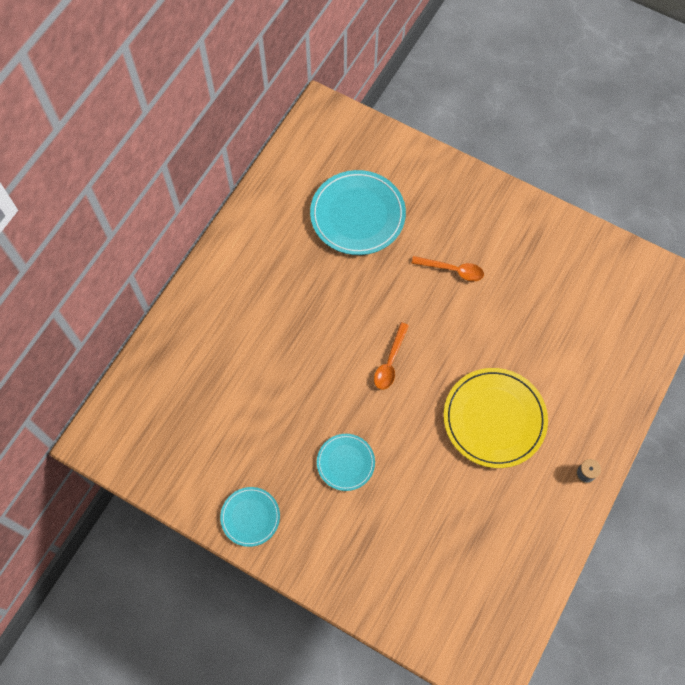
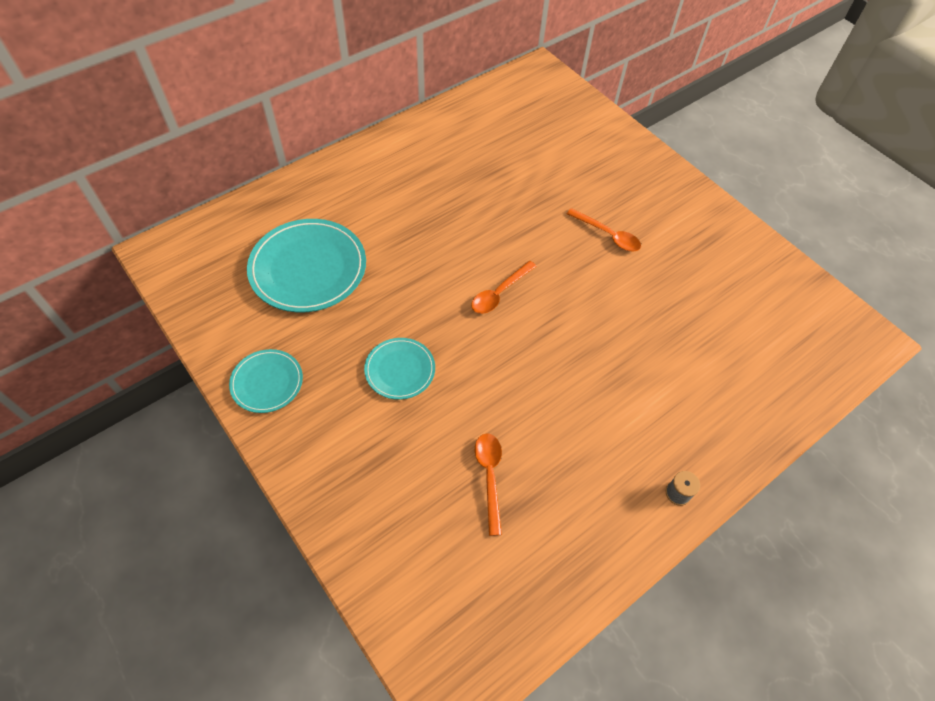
camera: 20 degrees right, 10 degrees down
turquoise plate [310,170,406,255] -> turquoise plate moved to [247,219,366,313]
yellow plate [444,368,548,468] -> none
none -> orange spoon [475,433,502,536]

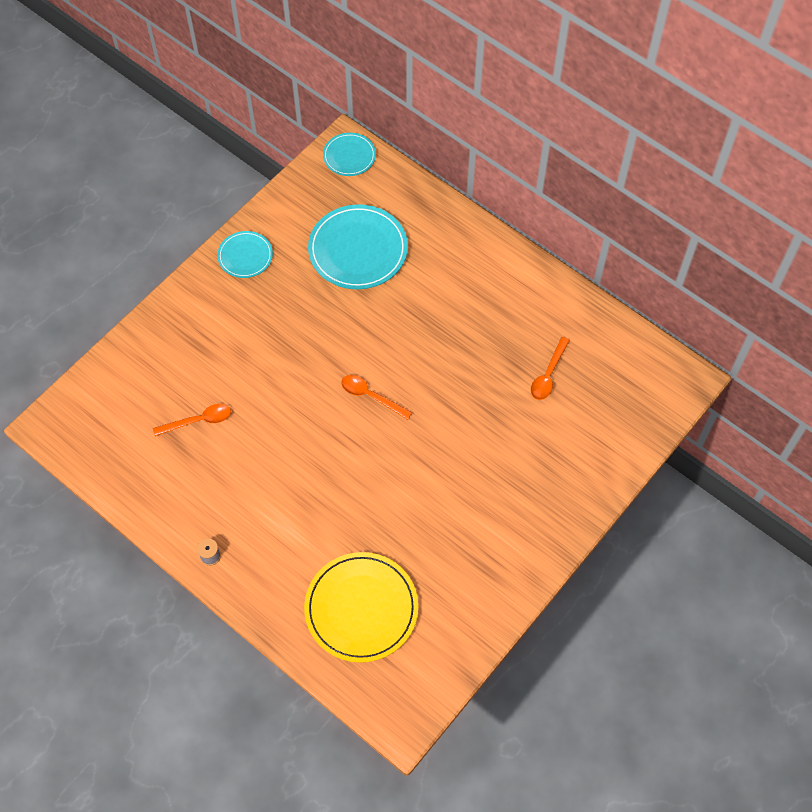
camera: 80 degrees right, 5 degrees up
turquoise plate [364,338,435,400] -> turquoise plate moved to [323,133,376,176]
orange spoon [567,208,641,251] -> orange spoon moved to [531,337,570,400]
none -> yellow plate [304,552,418,663]

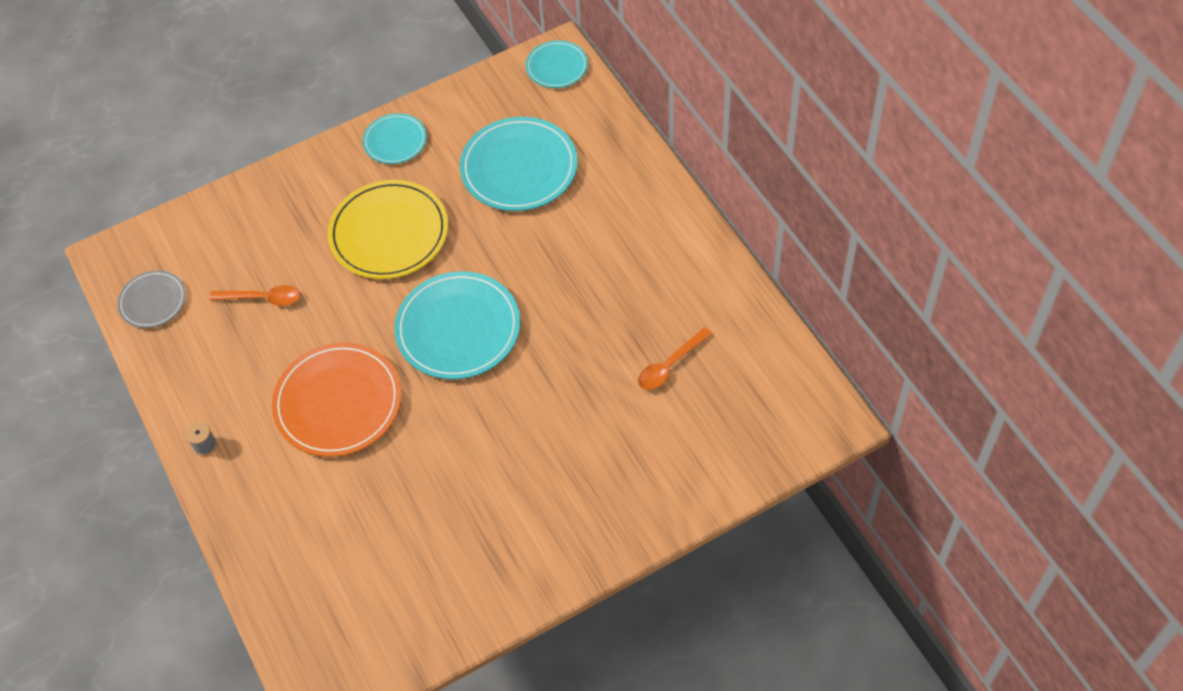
camera: 25 degrees right, 5 degrees down
yellow plate [304,552,418,663] -> yellow plate moved to [327,180,448,279]
orange spoon [341,375,412,420] -> turquoise plate [394,271,520,379]
none -> grey plate [117,270,186,328]
none -> orange plate [272,342,401,457]

